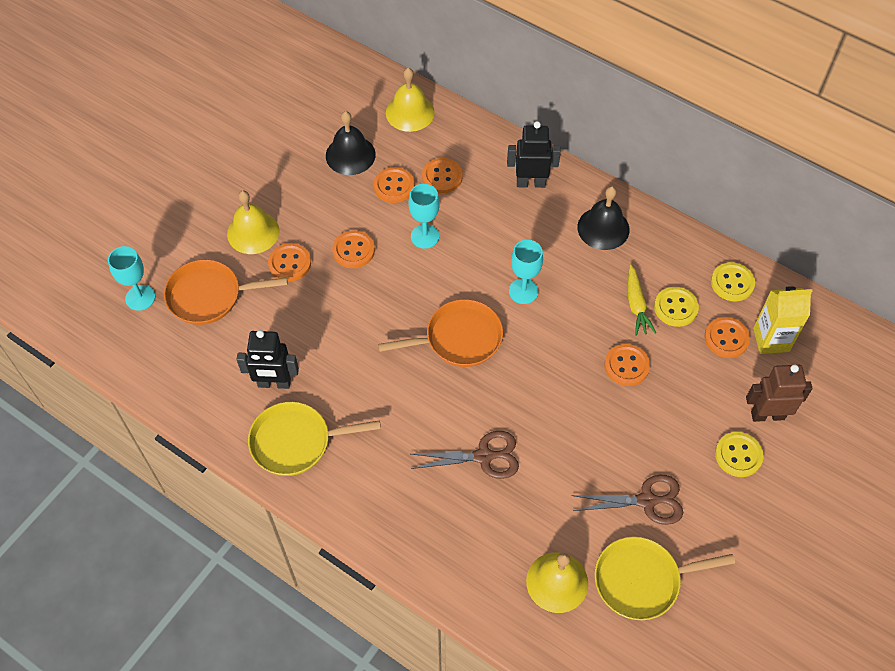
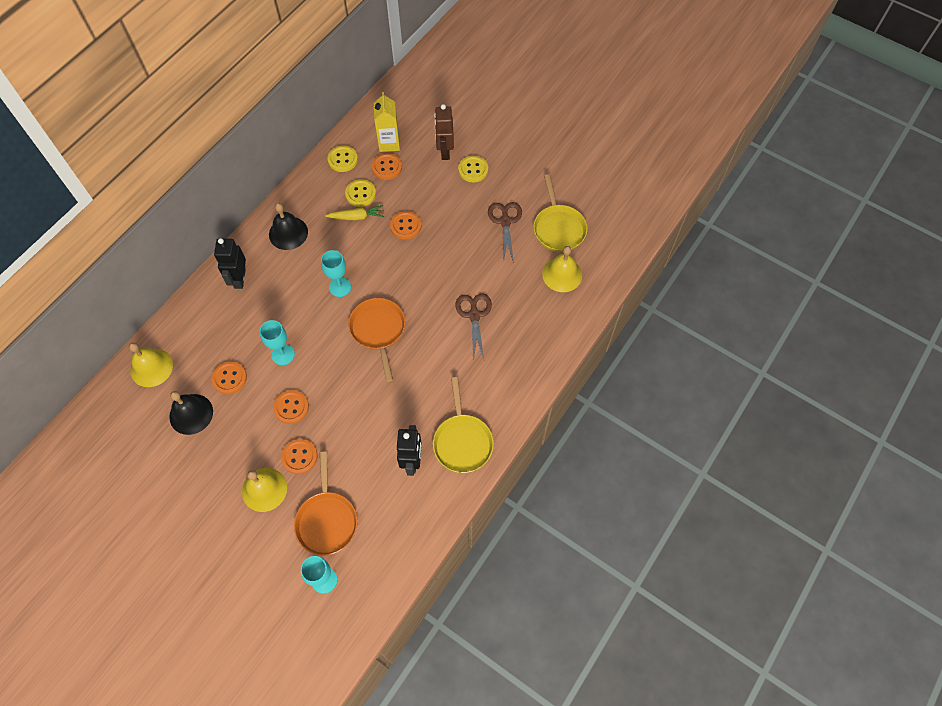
camera: 90 degrees left, 5 degrees up
orange button [422,158,463,193] -> none

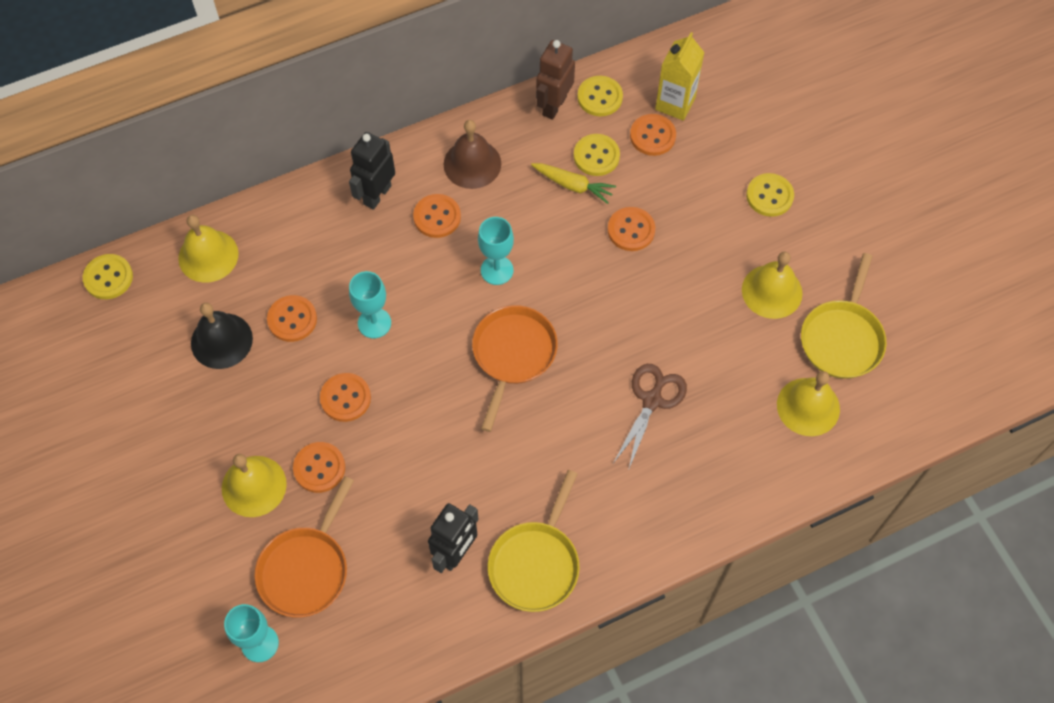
camera: 30 degrees right, 0 degrees up
black bell [269,203,308,250] -> brown bell [443,120,501,189]
brown robot [434,104,454,160] -> brown robot moved to [536,40,575,120]
brown scissors [488,202,522,263] -> yellow bell [742,251,803,319]
none -> yellow button [83,254,133,299]
none -> orange button [413,194,461,238]

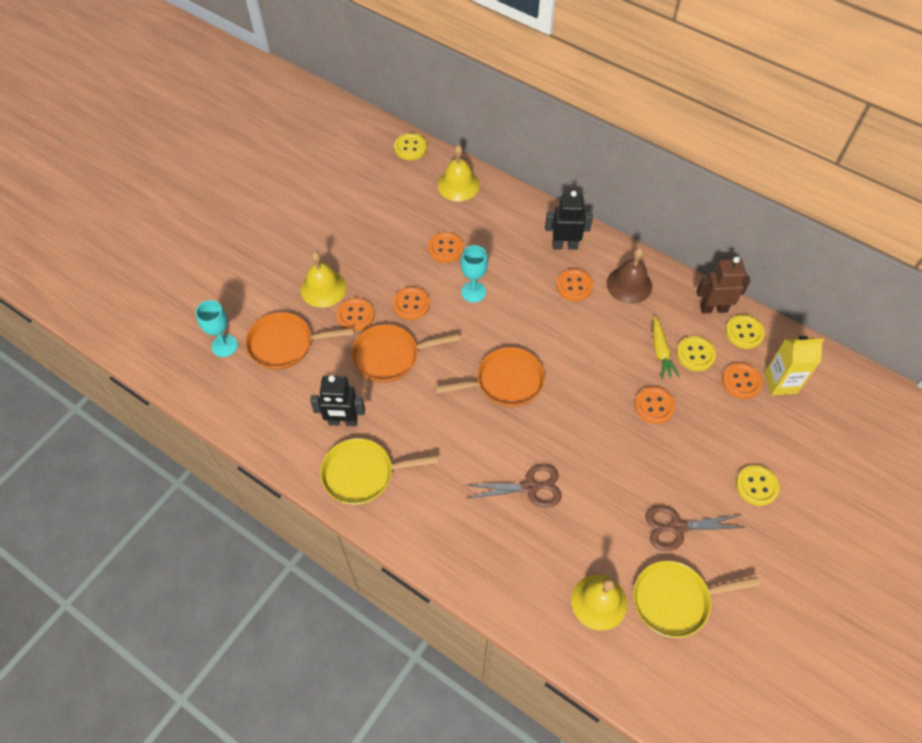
camera: 60 degrees right, 5 degrees down
black bell [191,303,253,369] -> none
turquoise goblet [478,217,514,285] -> none
yellow bell [742,251,803,319] -> brown scissors [645,505,746,551]
none -> orange pan [351,324,460,383]

